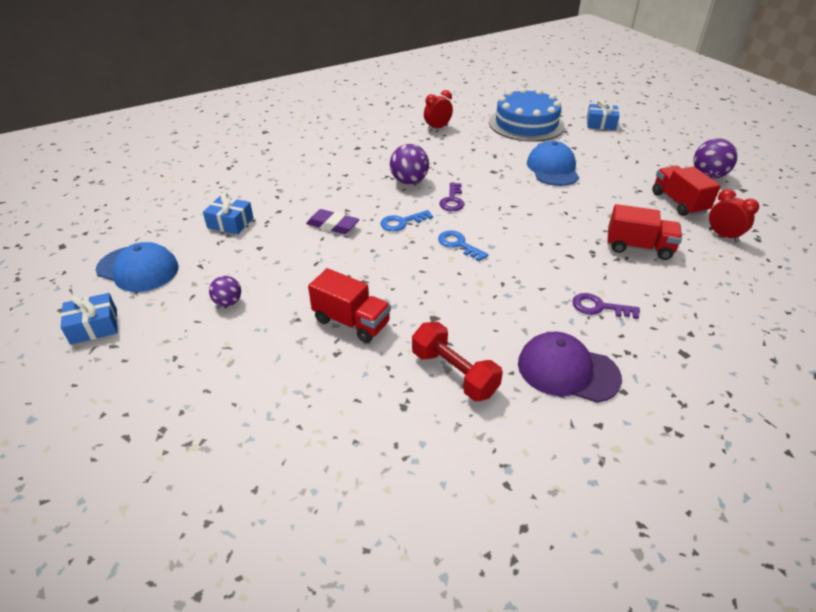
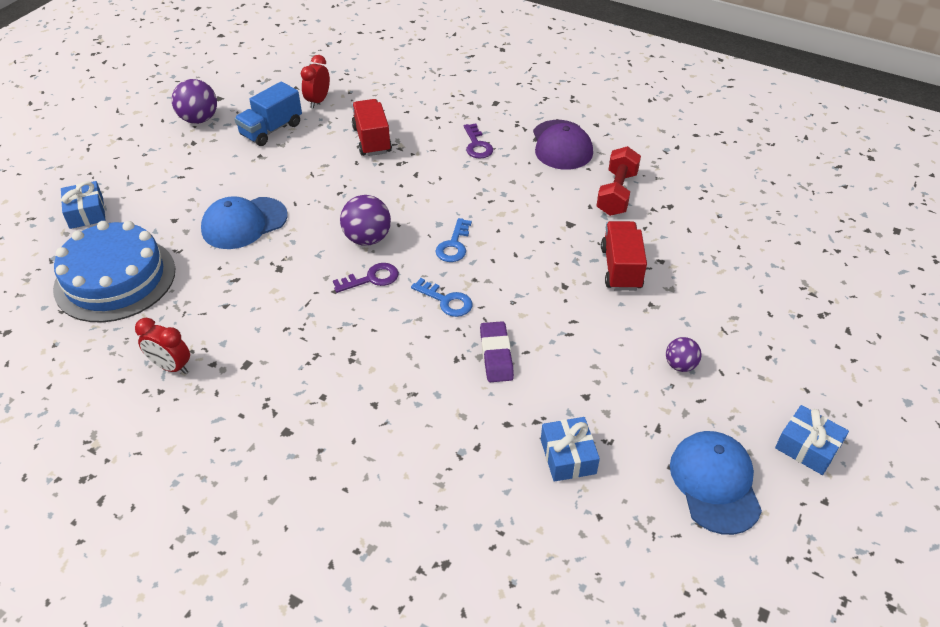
camera: 120 degrees left, 5 degrees up
purple ball [390,144,429,184] -> purple ball moved to [340,195,391,246]
red truck [652,166,721,216] -> blue truck [234,81,302,146]

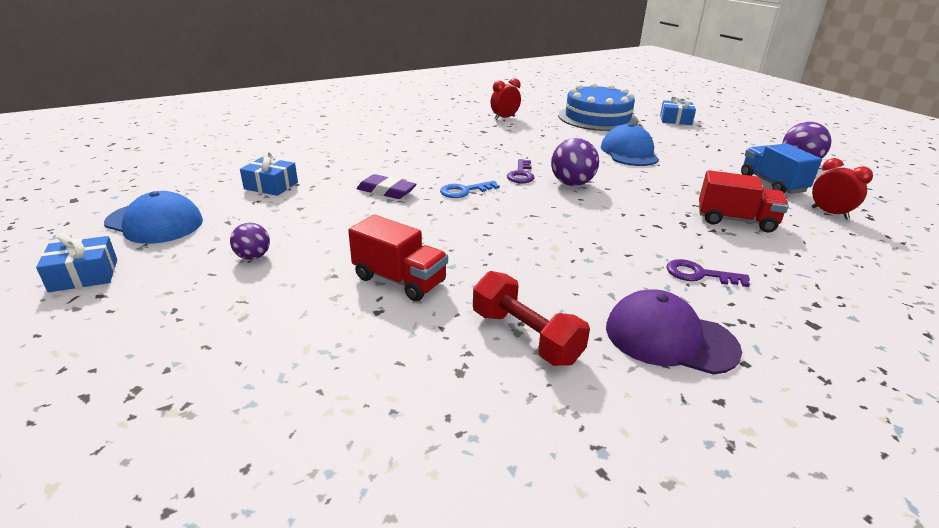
camera: 120 degrees right, 15 degrees down
blue key [436,218,472,262] -> none

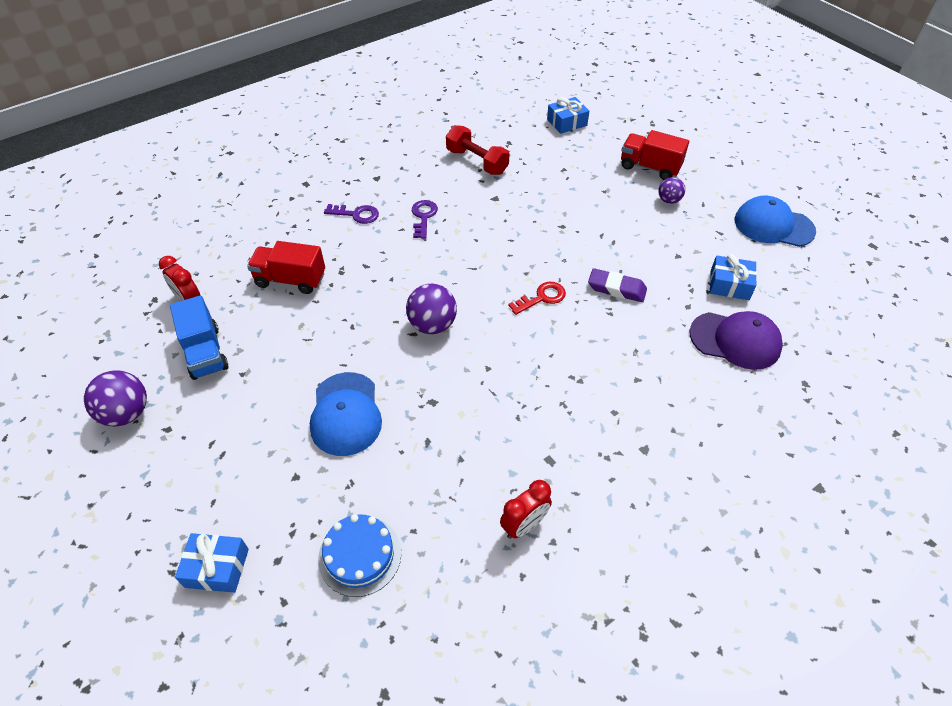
camera: 175 degrees right, 20 degrees up
blue gift [36,233,117,292] -> blue gift moved to [547,97,589,134]
red truck [348,215,448,301] -> red truck moved to [621,130,689,180]
blue key [440,181,500,198] -> red key [508,282,566,315]
purple key [507,159,534,183] -> purple key moved to [412,200,438,239]
blue cake [558,83,638,131] -> blue cake [318,514,401,597], size x0.58
purple cap [606,289,742,375] -> purple cap moved to [690,311,783,370]

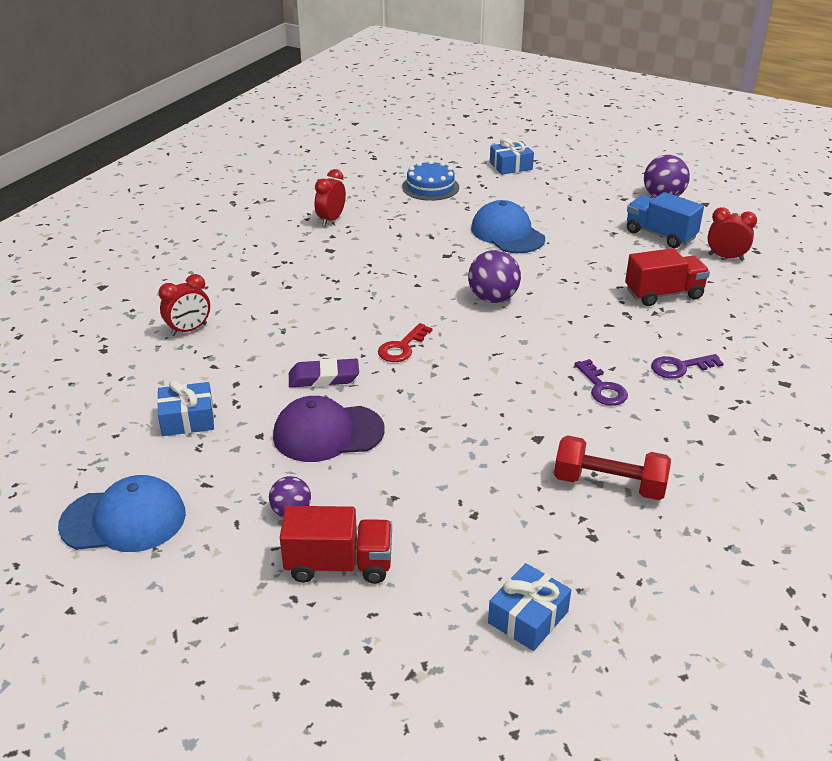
camera: 155 degrees right, 15 degrees down
purple cap [690,311,783,370] -> purple cap moved to [273,396,385,462]
none -> red clock [159,274,210,336]

